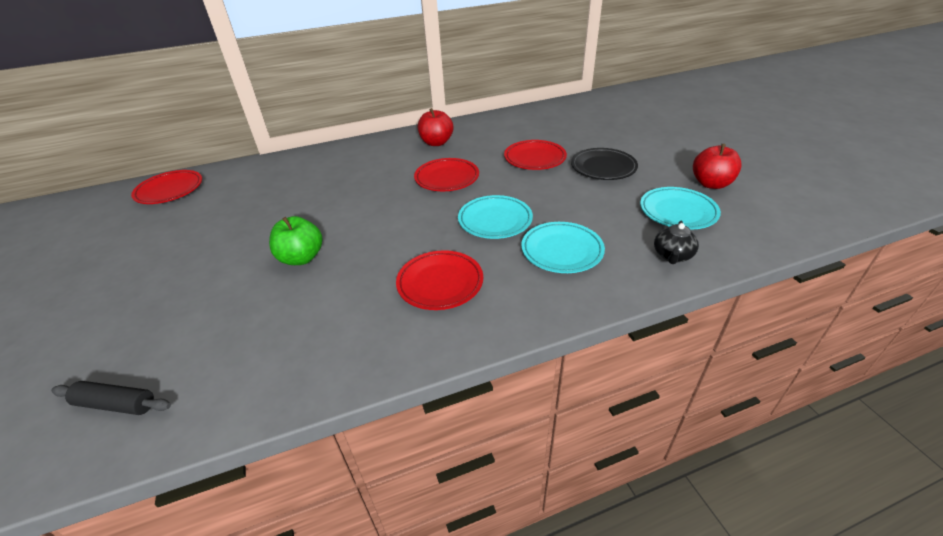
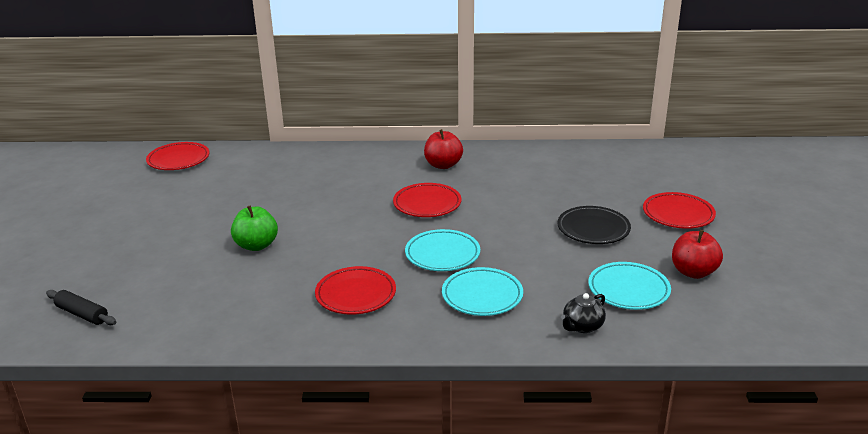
camera: 20 degrees right, 10 degrees down
red plate [504,140,567,170] -> red plate moved to [643,192,716,229]

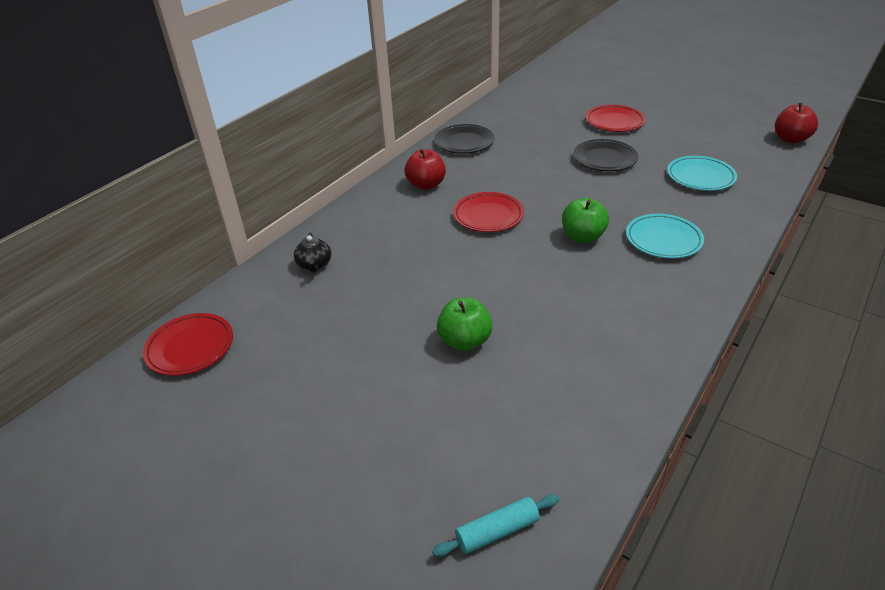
camera: 55 degrees left, 10 degrees up
black rolling pin [46,290,116,325] -> turquoise rolling pin [432,494,559,557]
red plate [315,266,396,315] -> none
turquoise plate [405,229,480,271] -> green apple [562,198,609,243]
black teapot [561,293,606,333] -> black teapot moved to [294,232,331,273]
red apple [672,230,723,279] -> red apple moved to [775,103,818,143]
none -> black plate [434,124,495,154]

